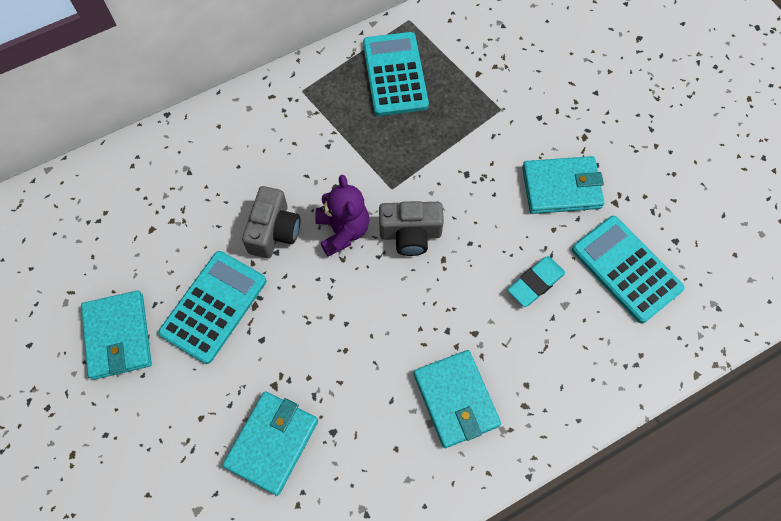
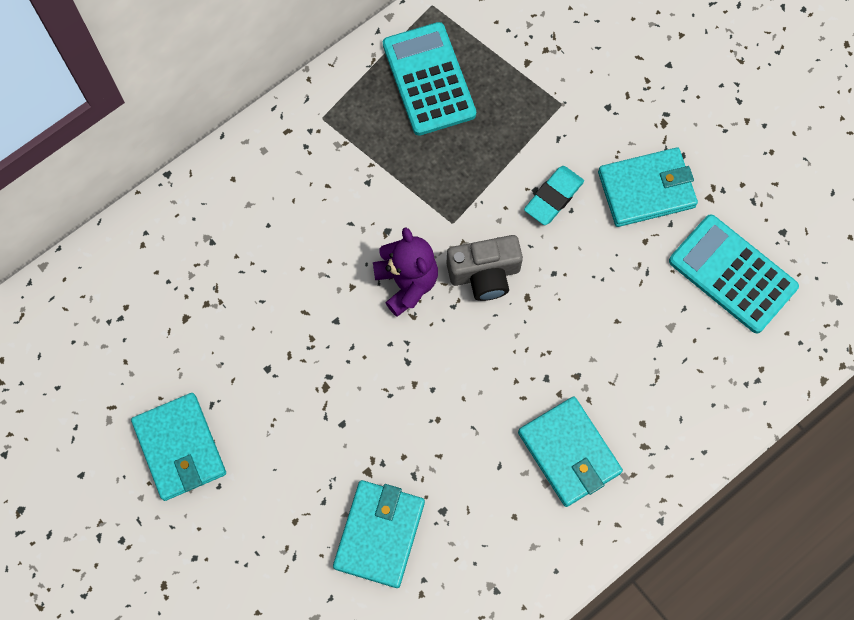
camera: 10 degrees left, 5 degrees up
turquoise calculator [158,251,266,364] -> none
grey camera [242,186,300,258] -> none
turquoise eraser [508,256,565,307] -> turquoise eraser moved to [524,166,584,225]

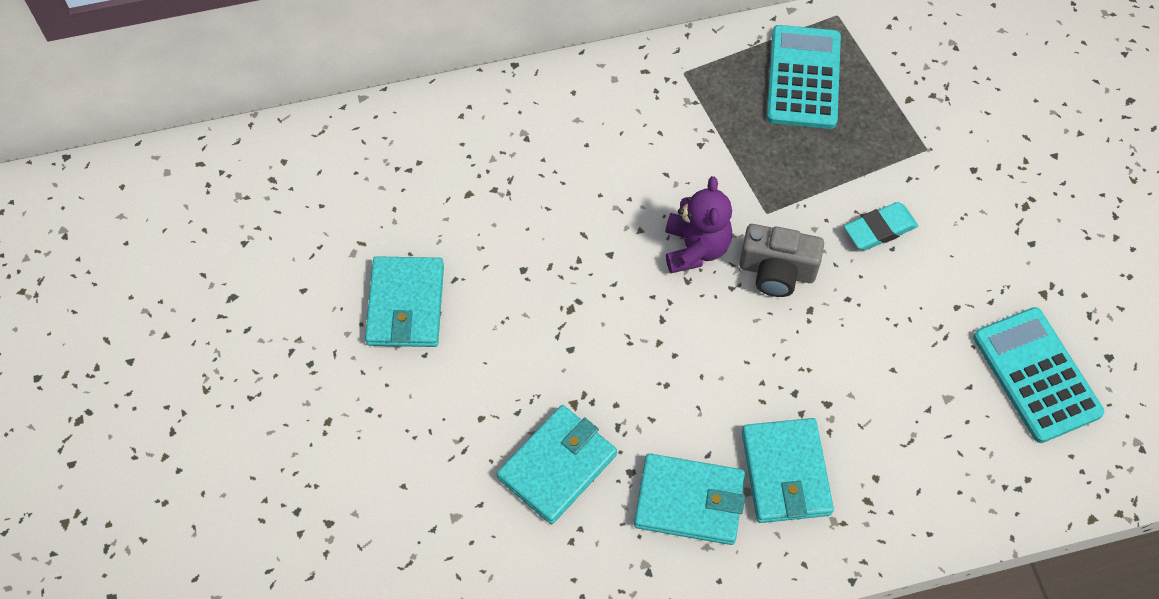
camera: 25 degrees right, 10 degrees down
turquoise wallet [598,147,698,227] -> turquoise wallet moved to [634,453,745,545]

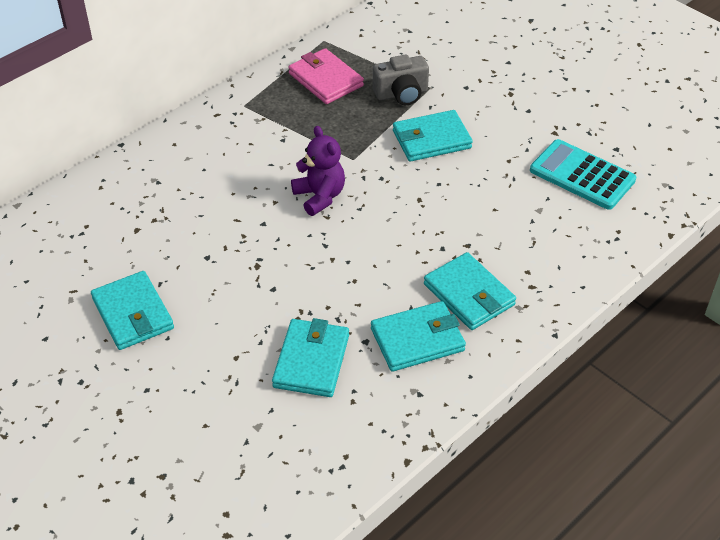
camera: 30 degrees left, 15 degrees down
grey camera [739,224,824,297] -> grey camera moved to [373,55,429,105]
turquoise calculator [767,25,841,129] -> pink wallet [288,48,364,104]
turquoise eraser [844,202,918,250] -> turquoise wallet [393,110,473,162]

